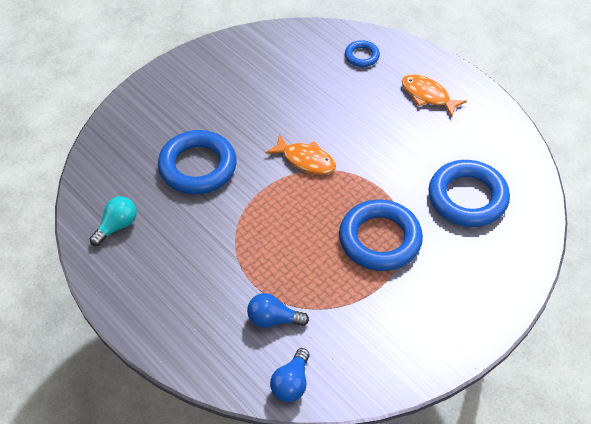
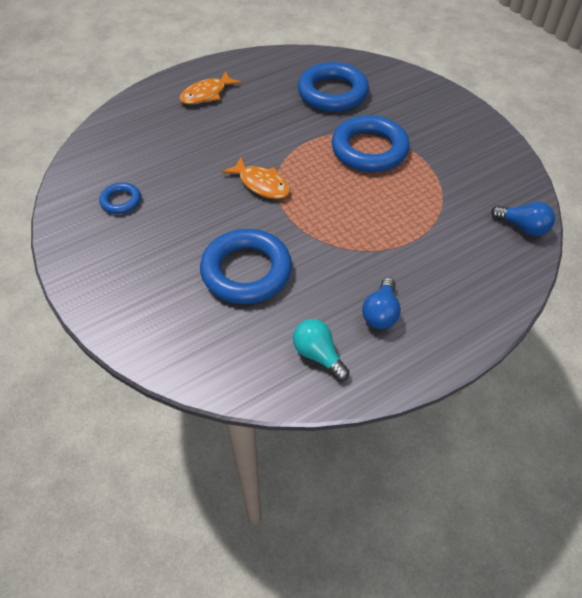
camera: 80 degrees left, 0 degrees up
blue light bulb [247,293,309,328] -> blue light bulb moved to [362,278,401,329]
orange fish [265,134,336,174] -> orange fish turned 90 degrees clockwise [222,157,290,199]
blue ring [345,40,380,67] -> blue ring moved to [99,183,141,214]

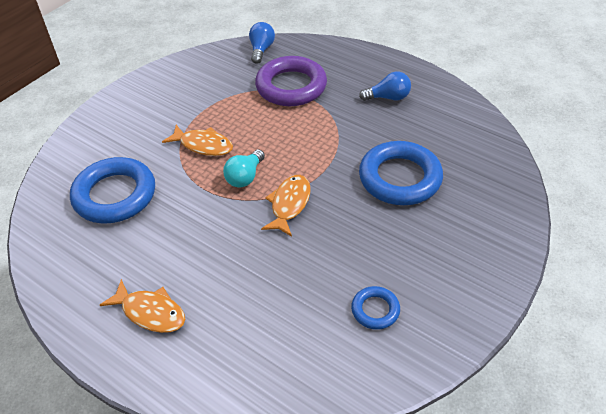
camera: 110 degrees left, 5 degrees down
turquoise light bulb [293,319,350,381] -> turquoise light bulb moved to [223,149,265,188]
blue ring [332,115,410,172] -> orange fish [162,125,233,156]
none -> purple ring [255,56,327,106]

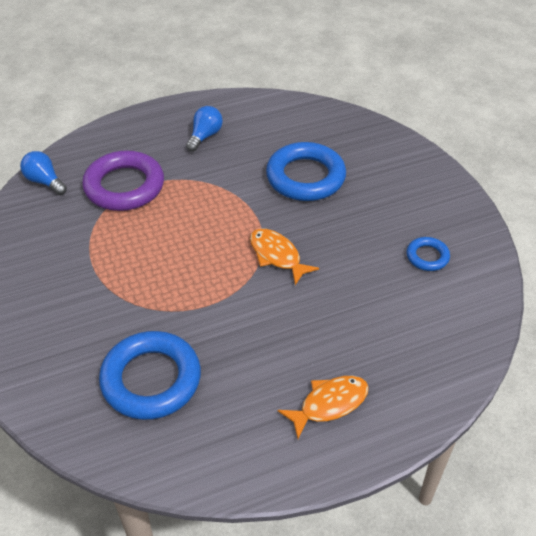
camera: 60 degrees left, 0 degrees up
orange fish [162,125,233,156] -> none
turquoise light bulb [223,149,265,188] -> none

